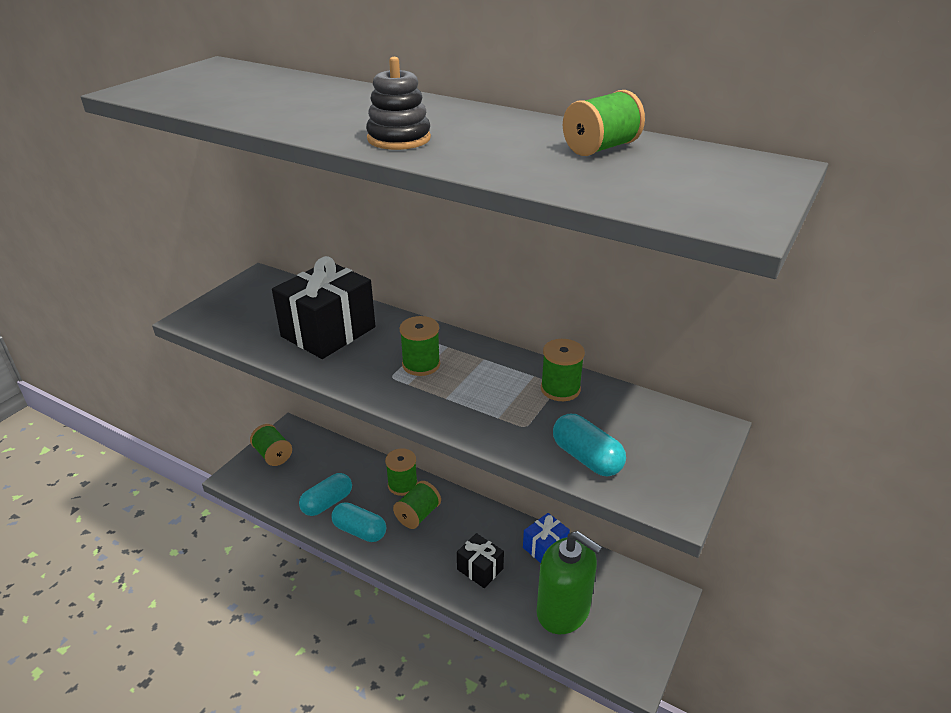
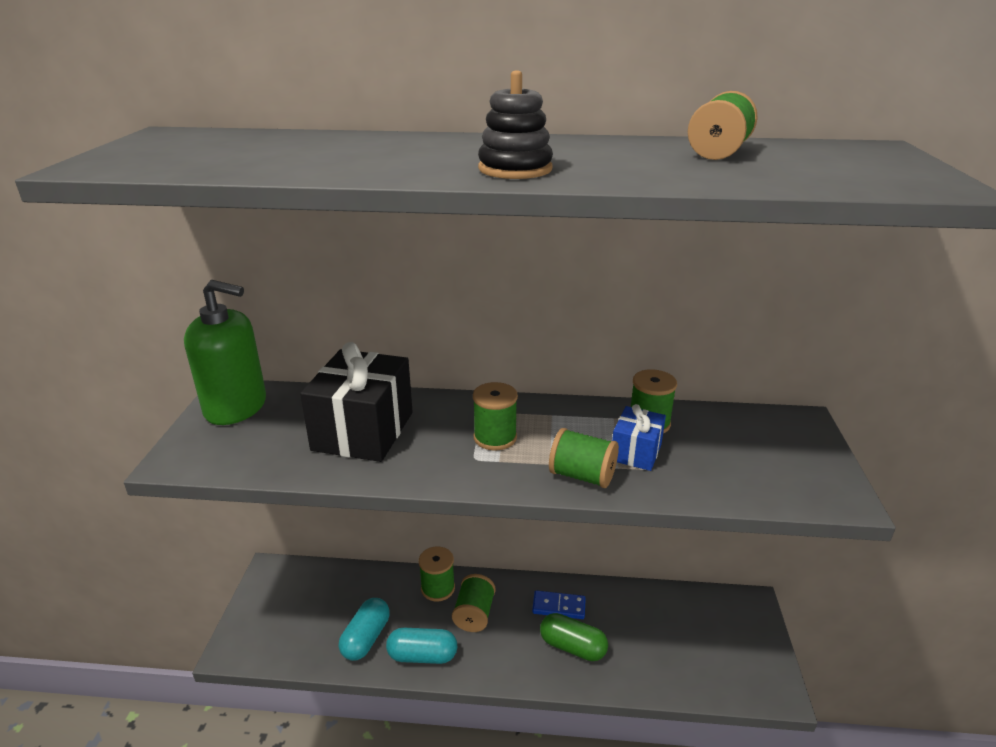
camera: 25 degrees left, 5 degrees down
green spool [250,424,292,466] -> green spool moved to [549,428,619,488]
black gift [457,533,504,588] -> green capsule [540,613,608,661]
blue gift [523,513,570,563] -> blue gift moved to [612,404,666,471]
green soap dispenser [537,531,602,634] -> green soap dispenser moved to [184,280,266,425]
turquoise capsule [553,414,626,476] -> none
none -> blue domino [532,590,586,619]

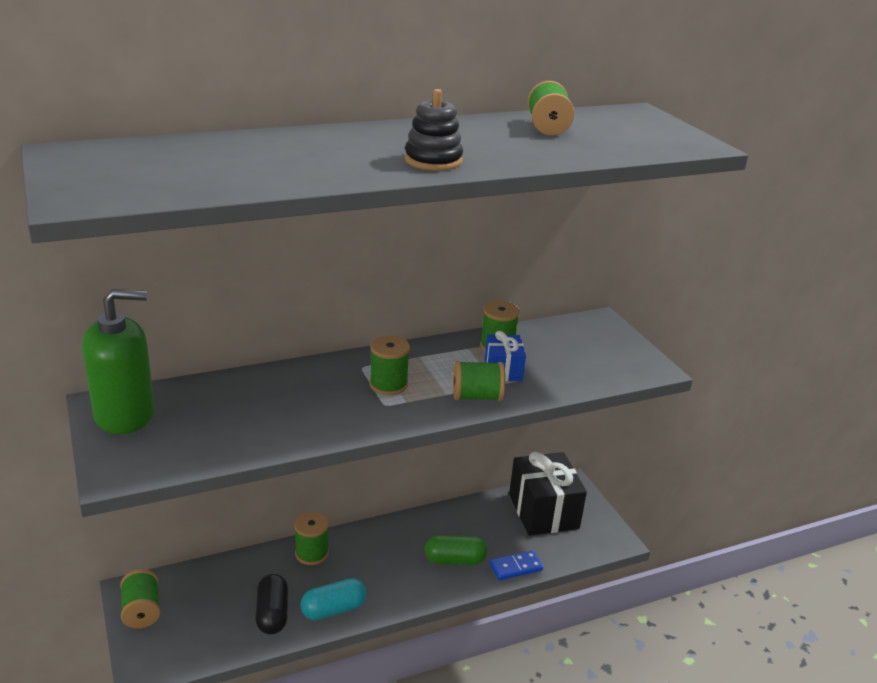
camera: 30 degrees left, 0 degrees up
black gift [300,342,413,462] -> black gift moved to [509,452,587,536]
turquoise capsule [339,598,390,661] -> black capsule [255,574,288,635]
green spool [452,574,496,632] -> green spool moved to [120,569,160,628]
blue domino [532,590,586,619] -> blue domino moved to [489,551,544,580]

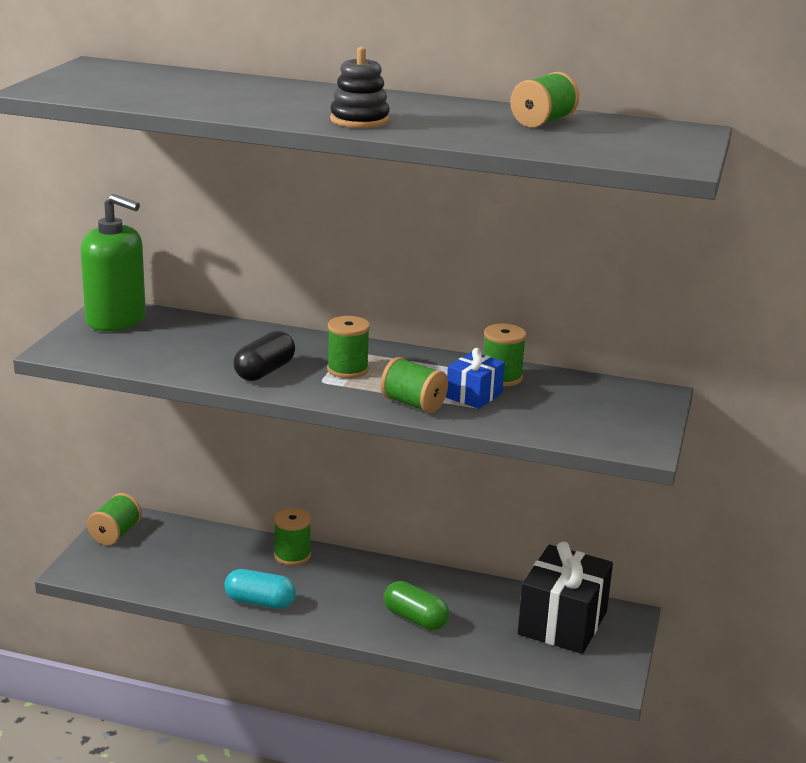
camera: 40 degrees right, 5 degrees down
black capsule [255,574,288,635] -> black capsule moved to [233,331,295,381]
blue domino [489,551,544,580] -> none

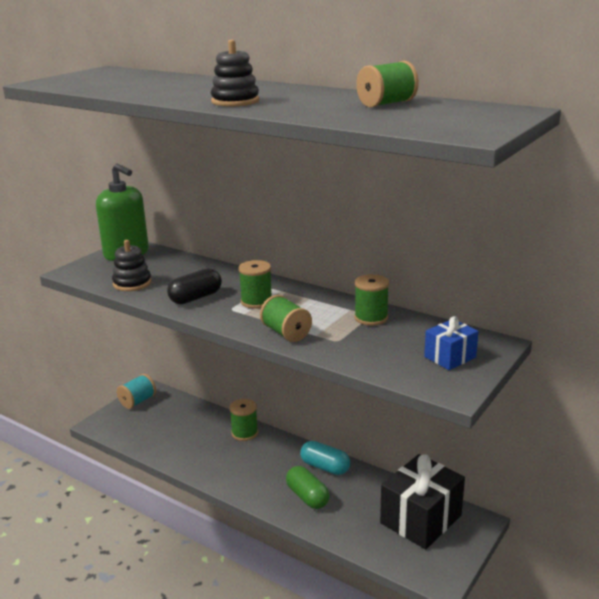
camera: 20 degrees right, 0 degrees up
green spool [87,493,142,545] -> turquoise spool [117,374,156,409]
turquoise capsule [224,569,296,609] -> turquoise capsule moved to [300,441,350,475]
blue gift [446,348,505,409] -> blue gift moved to [424,316,479,370]
none -> black stacking toy [112,240,151,291]

